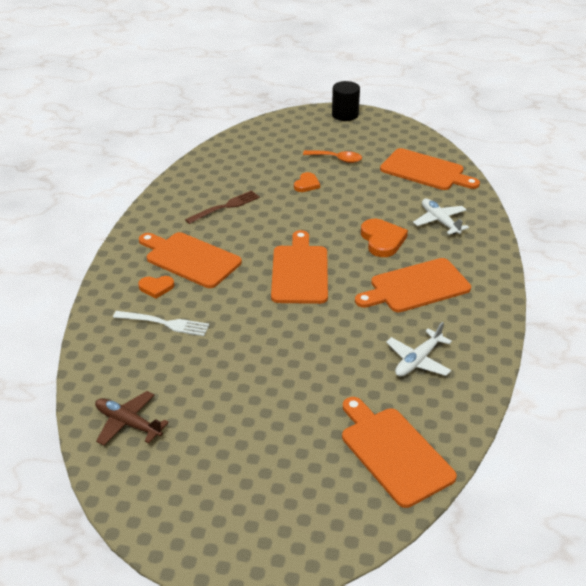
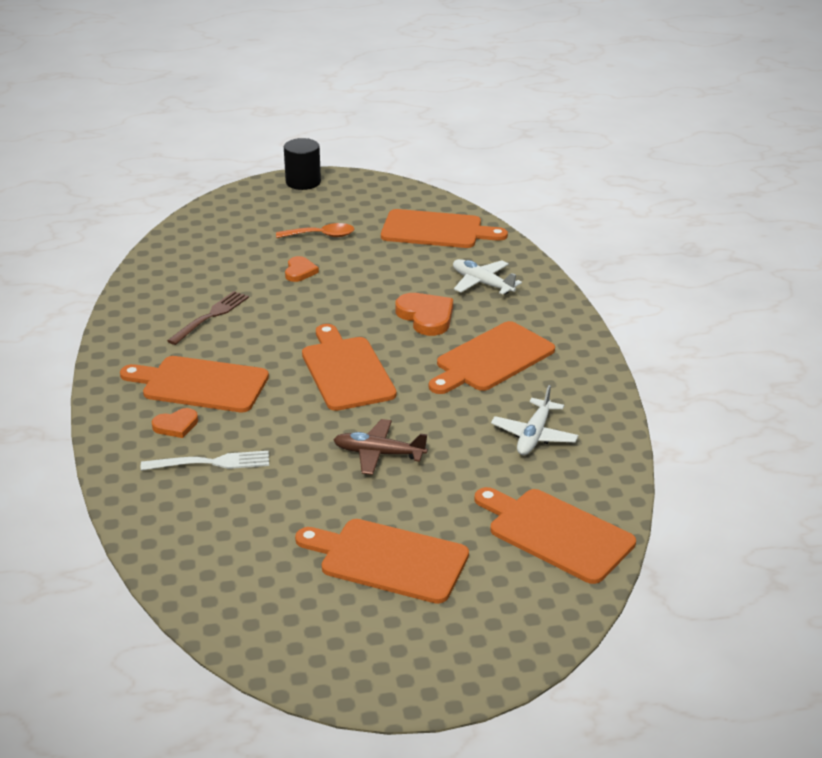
camera: 20 degrees left, 5 degrees down
brown plane [95,391,169,446] -> brown plane moved to [333,419,427,475]
none -> orange cutting board [295,519,469,604]

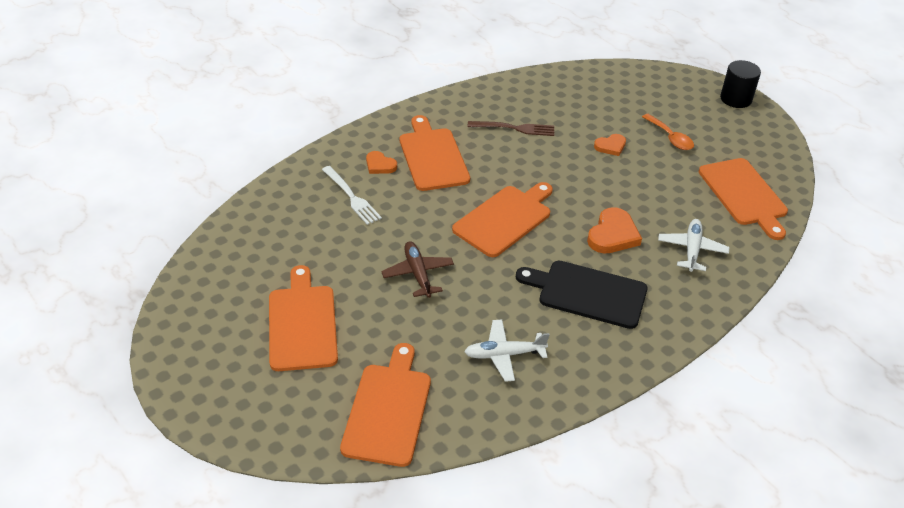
camera: 60 degrees right, 10 degrees up
orange cutting board [429,321,555,394] -> black cutting board [515,261,648,329]

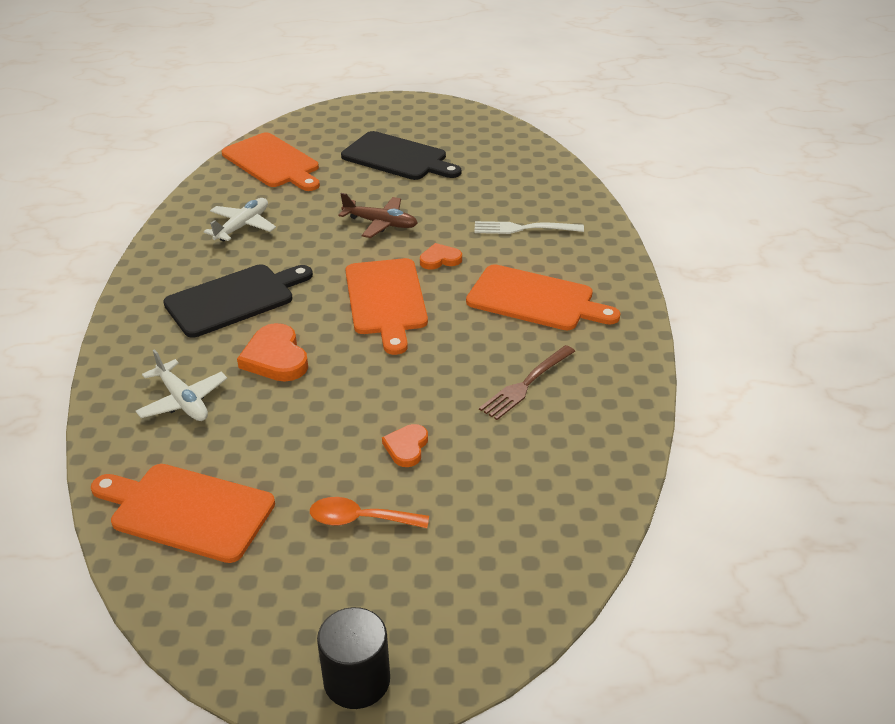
camera: 130 degrees right, 5 degrees down
orange cutting board [269,265,338,371] -> black cutting board [341,131,461,180]
orange heart [366,151,397,174] -> orange heart moved to [420,243,462,270]

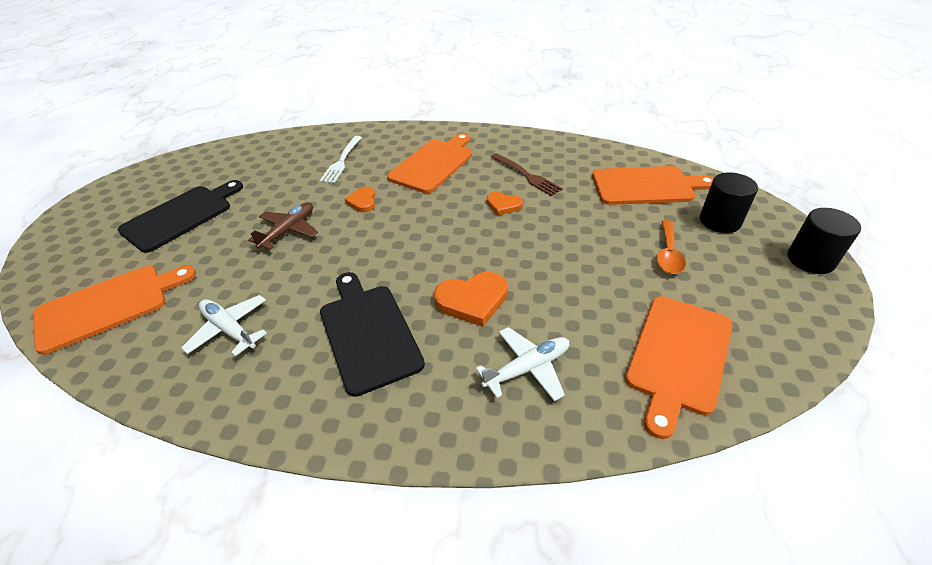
camera: 80 degrees left, 5 degrees up
orange cutting board [345,258,428,355] -> orange cutting board moved to [592,166,714,205]
orange heart [382,424,428,467] -> orange heart moved to [487,192,523,216]
none -> black cylinder [700,172,758,233]

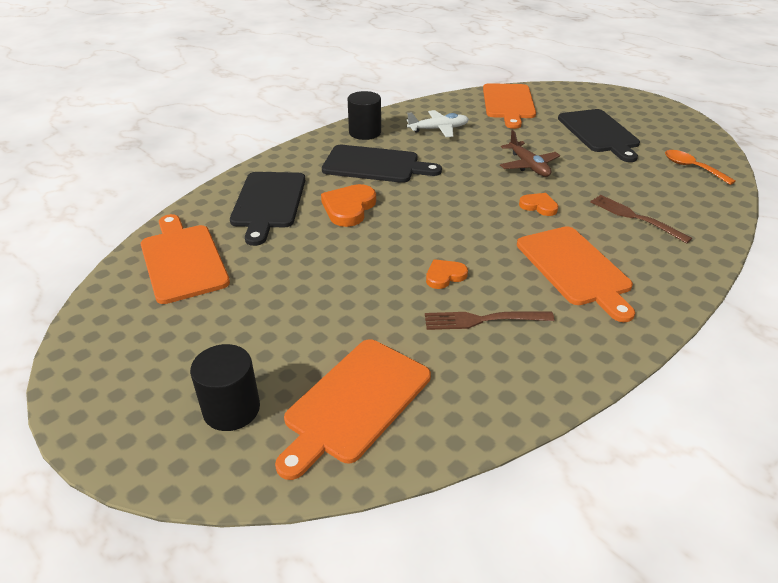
camera: 125 degrees right, 5 degrees down
white fork [320,136,362,183] -> brown fork [590,195,692,244]
white plane [476,327,569,401] -> black cutting board [230,172,306,246]
orange spoon [656,220,686,274] -> orange spoon moved to [665,150,736,185]
black cylinder [788,208,861,274] -> black cylinder moved to [348,91,381,140]

